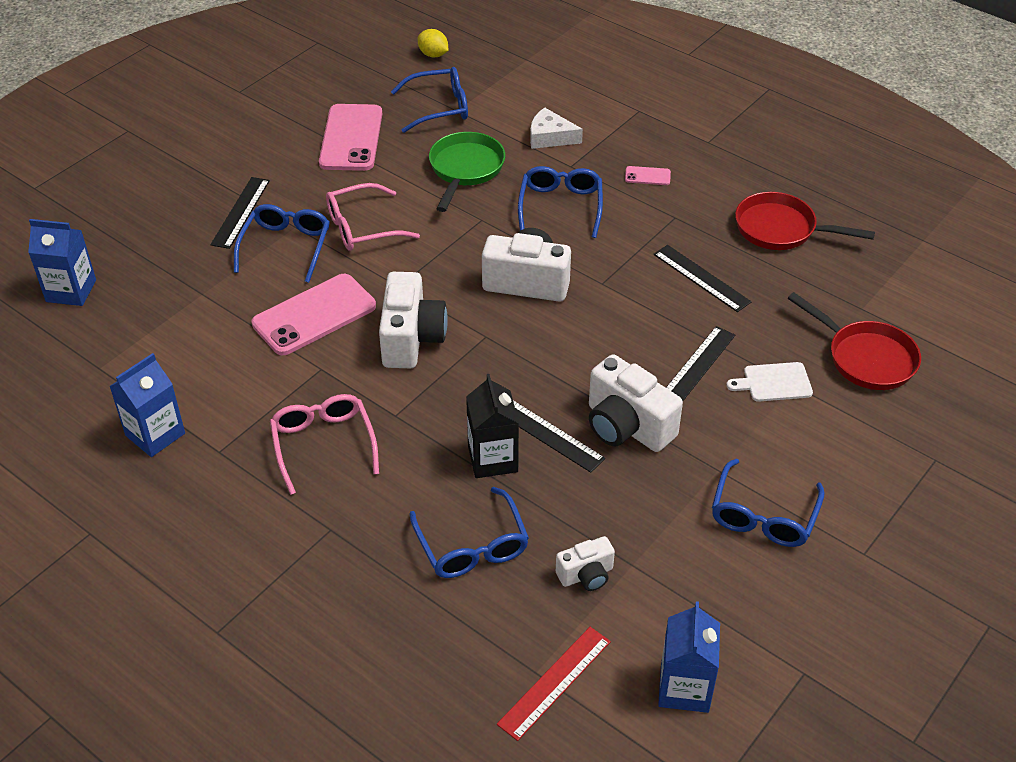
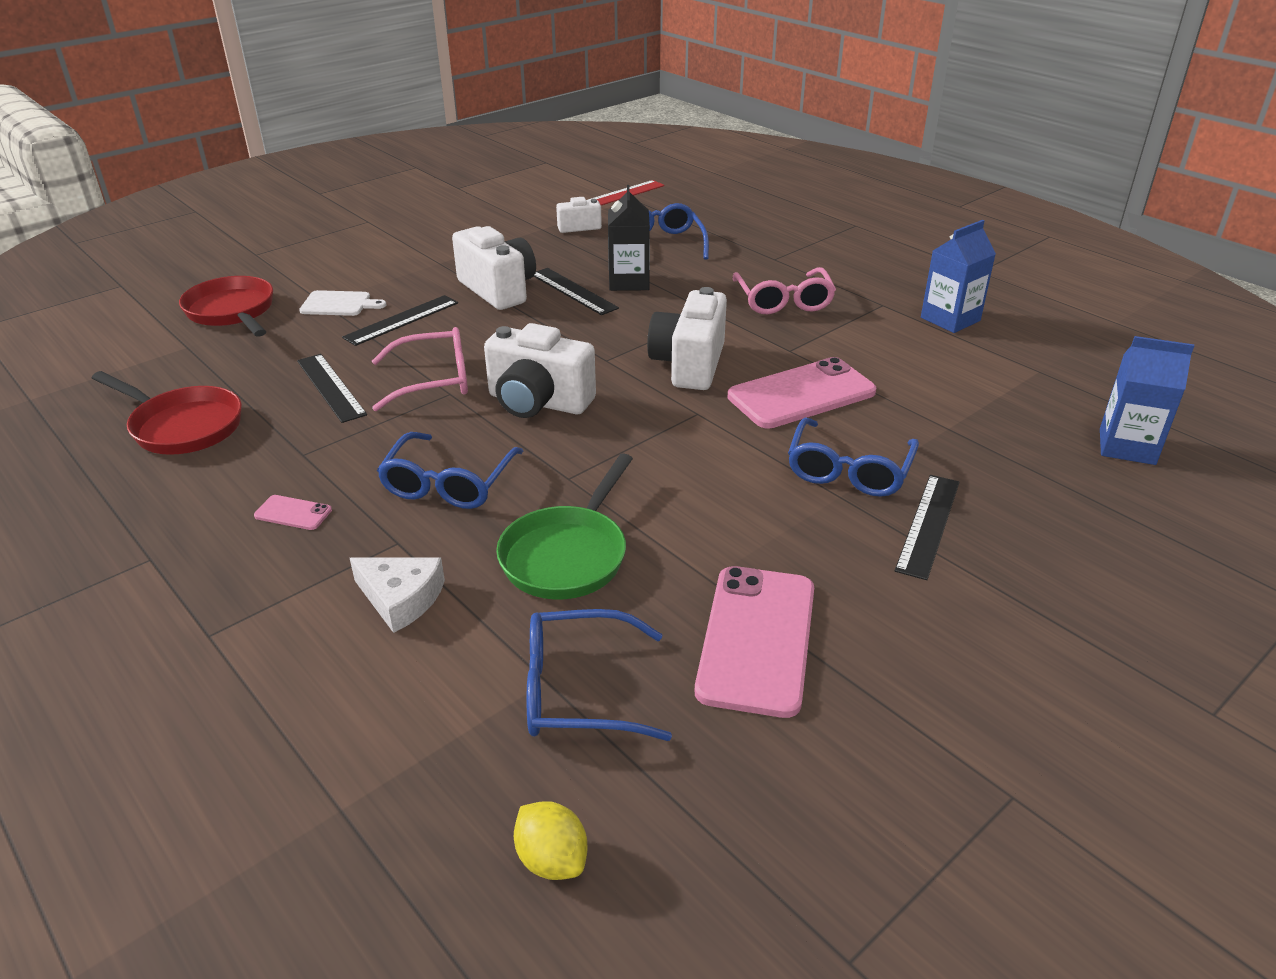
camera: 170 degrees left, 10 degrees down
pink glasses [326,183,420,251] -> pink glasses moved to [372,327,468,411]
blue carton [658,601,720,713] -> none
blue glasses [712,459,825,547] -> none

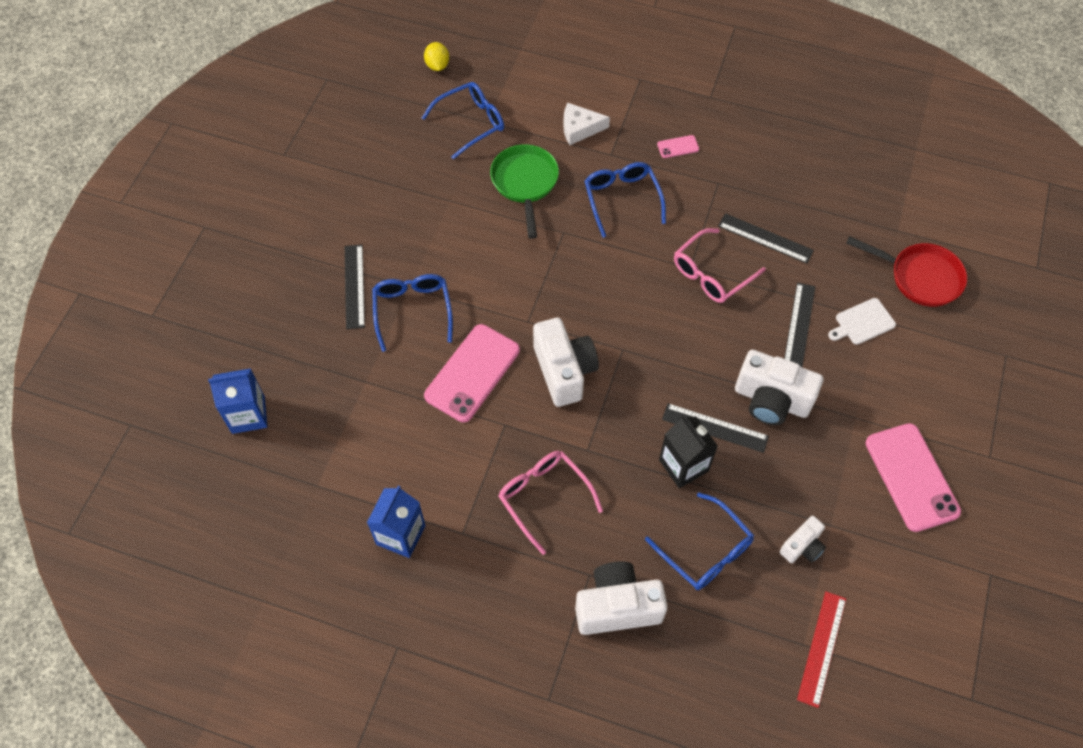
camera: 150 degrees right, 25 degrees up
red pan [92,371,242,455] -> none
white camera [484,323,596,418] -> white camera moved to [575,561,667,635]
yellow lemon [514,801,588,880] -> yellow lemon turned 60 degrees clockwise [424,42,449,71]
pink phone [695,566,814,718] -> pink phone moved to [865,423,961,532]

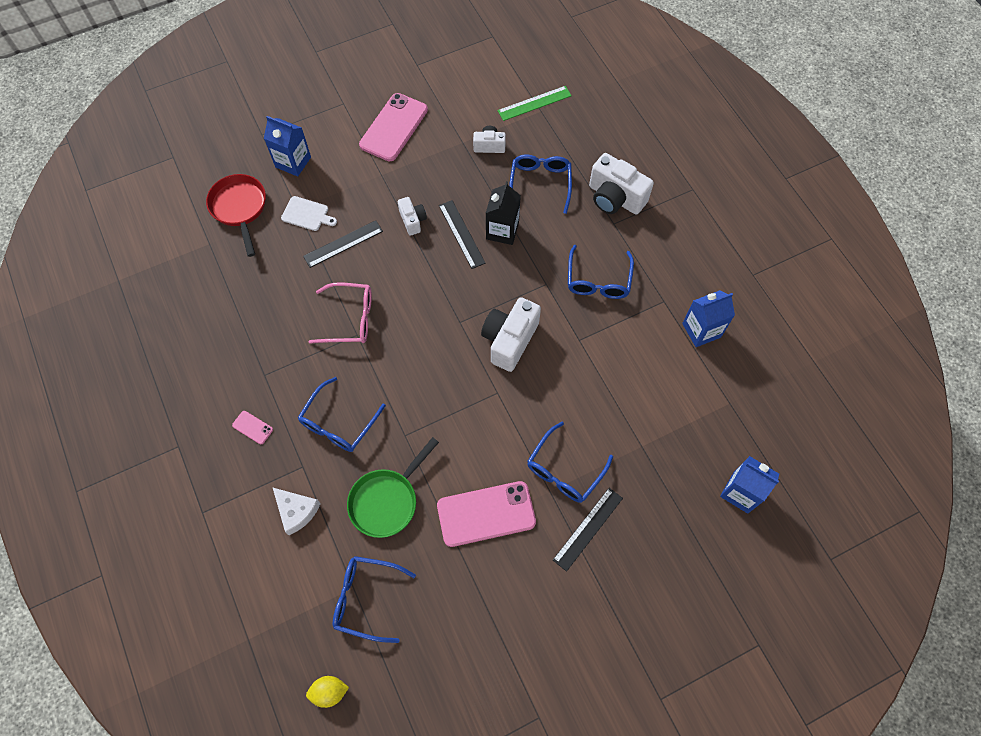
camera: 135 degrees left, 5 degrees up
yellow lemon [424,42,449,71] -> yellow lemon turned 45 degrees clockwise [306,676,349,708]
pink phone [424,324,520,422] -> pink phone moved to [437,481,536,547]
pink glasses [498,451,603,555] -> blue glasses [568,245,634,299]
black ruler [718,213,814,263] -> none
white camera [735,350,823,425] -> white camera [398,197,427,236], size x0.55
red ruler [797,591,846,708] -> green ruler [498,86,572,121]
none -> blue carton [264,116,311,176]

